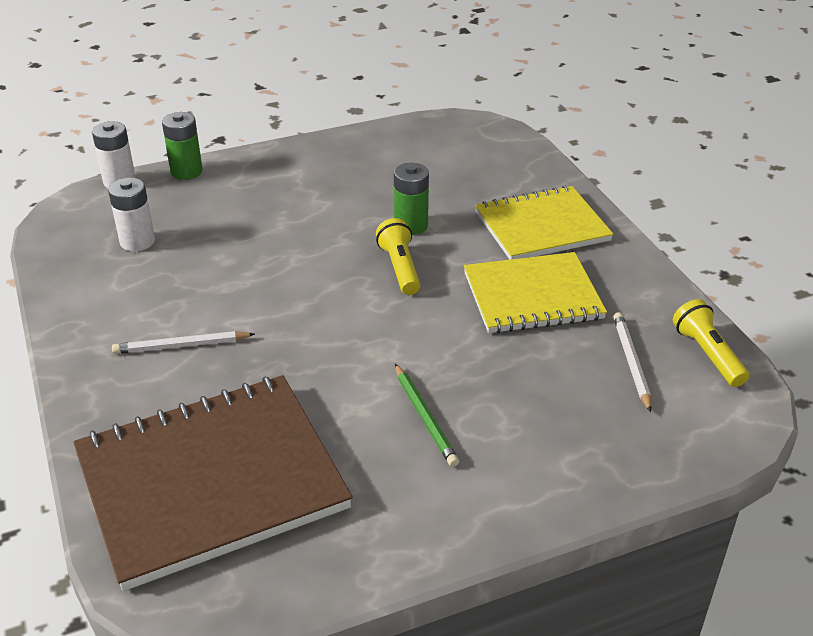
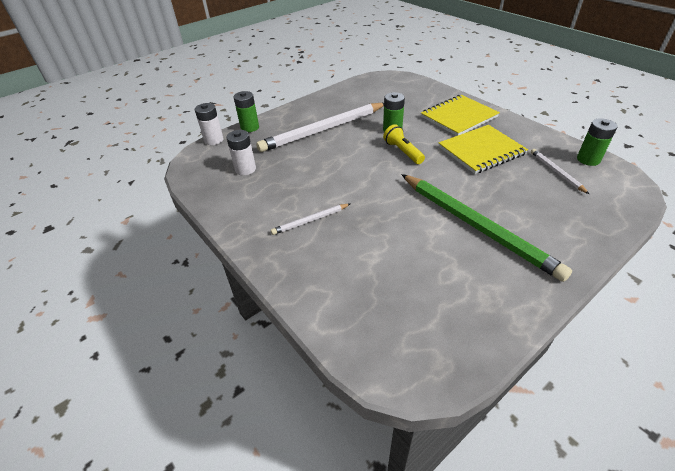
camera: 15 degrees left, 5 degrees up
brown notebook [73,375,353,591] -> none
green pencil [395,364,459,467] -> green pencil [401,174,572,282], size x2.20
yellow flashlight [673,299,749,387] -> green battery [577,118,617,166]
none -> white pencil [256,103,384,152]

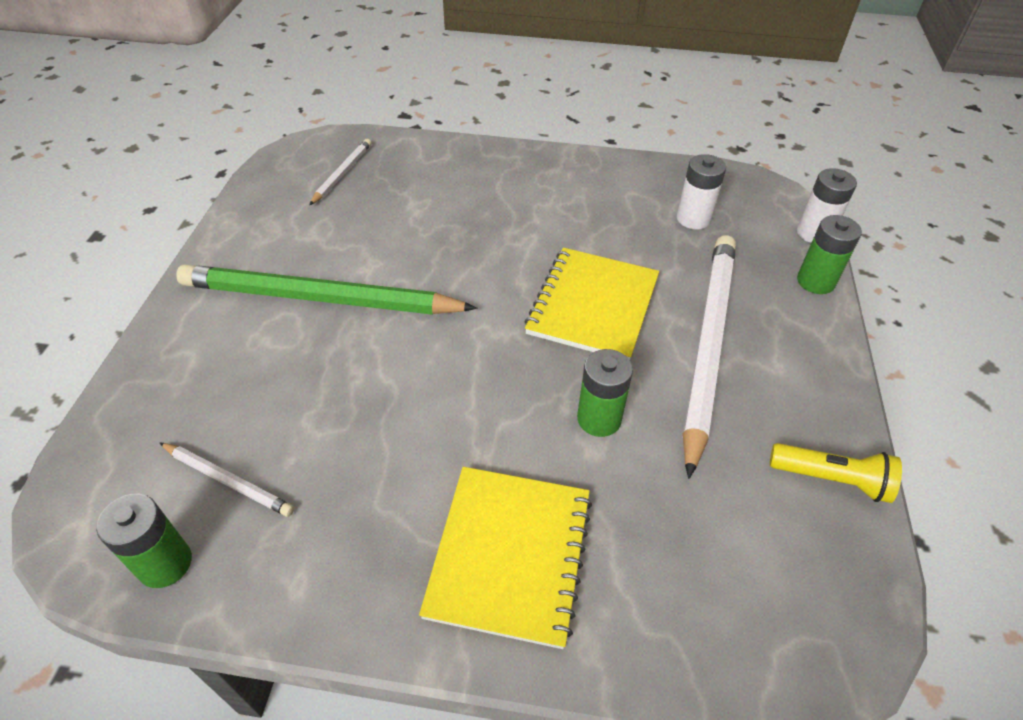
camera: 135 degrees right, 5 degrees up
white pencil [271,204,350,235] -> white pencil moved to [309,139,372,205]
yellow flashlight [383,124,425,164] -> yellow flashlight moved to [770,443,902,503]
yellow notebook [439,125,528,174] -> yellow notebook moved to [525,248,659,360]

